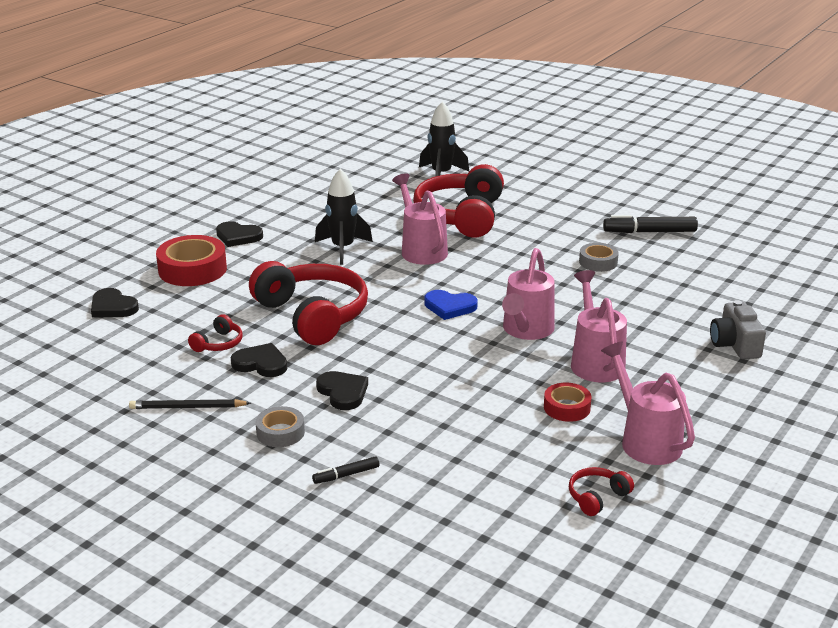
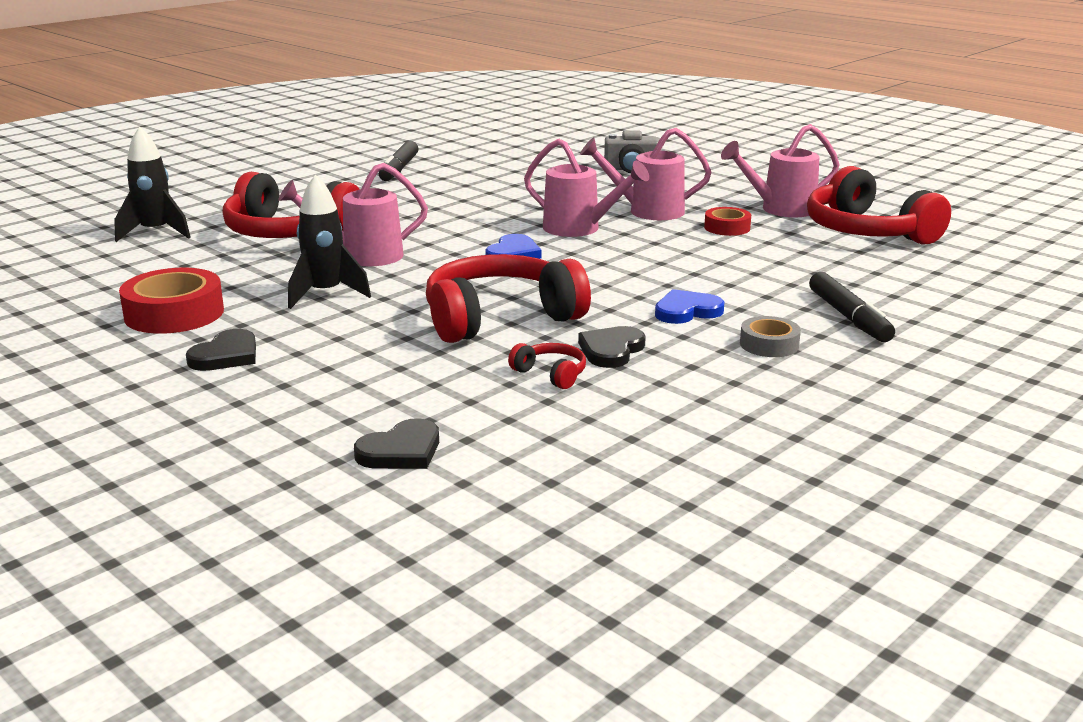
camera: 80 degrees left, 5 degrees down
black pencil [129,399,251,409] -> none
red tape [156,235,227,286] -> red tape moved to [119,268,224,334]
black marker [312,456,380,484] -> black marker [809,272,895,342], size x1.85
black heart [316,371,368,410] -> blue heart [655,289,724,324]
red headphones [569,467,634,516] -> red headphones [807,166,951,245], size x2.36
grey tape [579,243,619,272] -> none

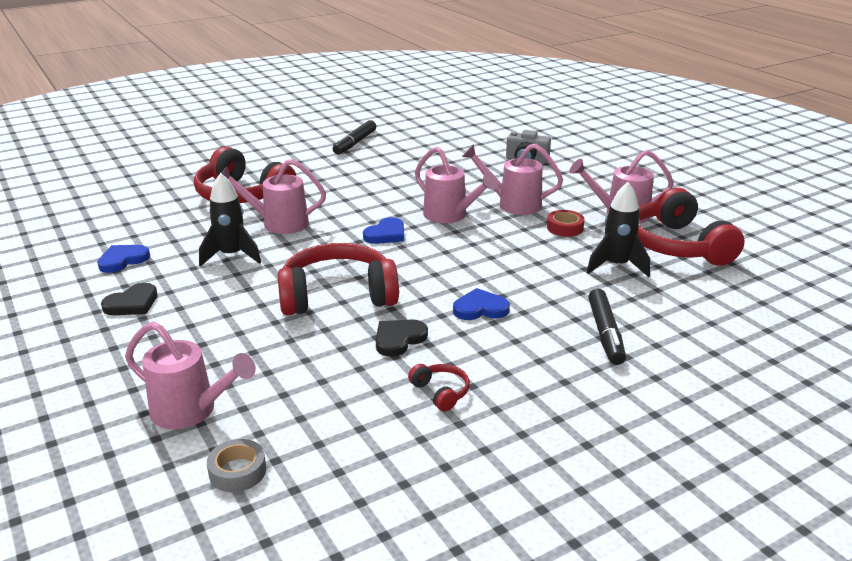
camera: 15 degrees right, 5 degrees up
black rocket [114,126,191,242] -> black rocket moved to [587,182,650,277]
red tape [119,268,224,334] -> blue heart [97,245,150,273]
black heart [354,418,439,469] -> pink watering can [125,322,256,429]
red headphones [508,343,586,389] -> red headphones moved to [408,364,470,411]
grey tape [740,316,801,357] -> grey tape moved to [207,439,266,492]

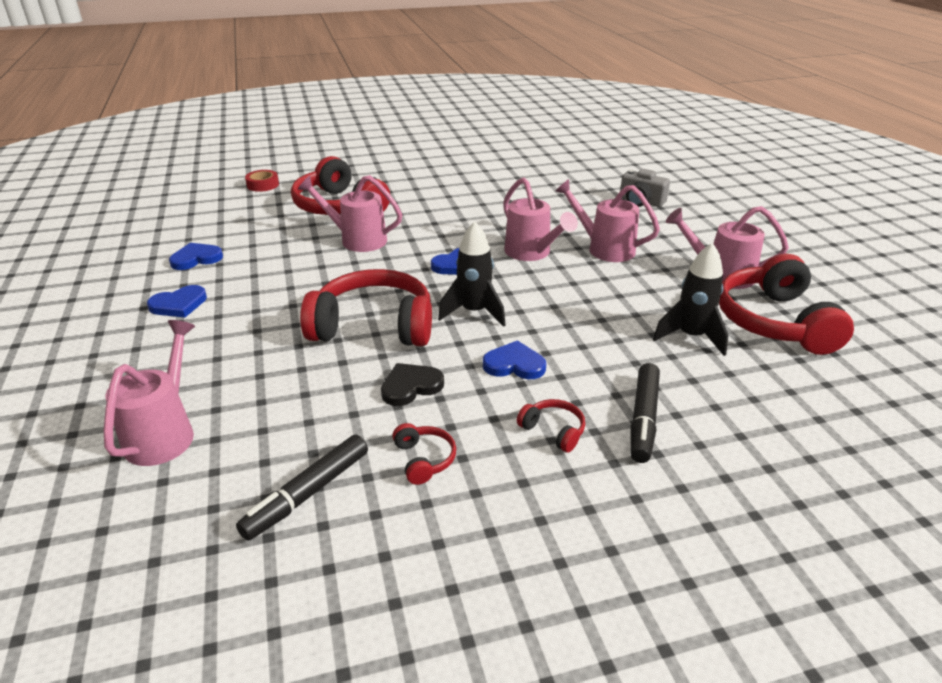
camera: 15 degrees right, 5 degrees up
black heart [101,283,158,315] -> blue heart [147,285,207,318]
pink watering can [125,322,256,429] -> pink watering can turned 120 degrees counterclockwise [104,320,195,466]
black rocket [199,173,261,267] -> black rocket moved to [438,221,505,327]
grey tape [207,439,266,492] -> none
black marker [333,120,376,154] -> black marker moved to [236,435,368,541]
red tape [547,210,584,237] -> red tape moved to [245,170,279,192]
none -> red headphones [517,399,585,453]

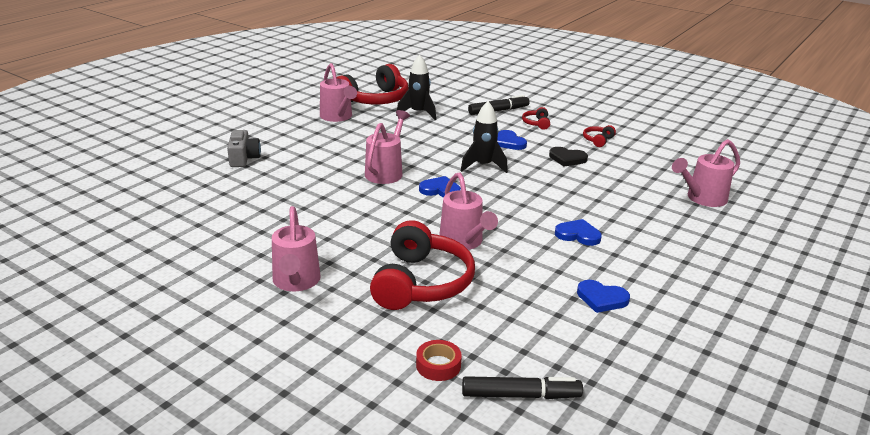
camera: 130 degrees left, 5 degrees down
blue heart [147,285,207,318] -> blue heart moved to [555,219,602,246]
black marker [236,435,368,541] -> black marker moved to [462,376,583,399]
red headphones [300,269,432,346] -> none
pink watering can [555,179,660,262] -> pink watering can moved to [272,206,321,291]

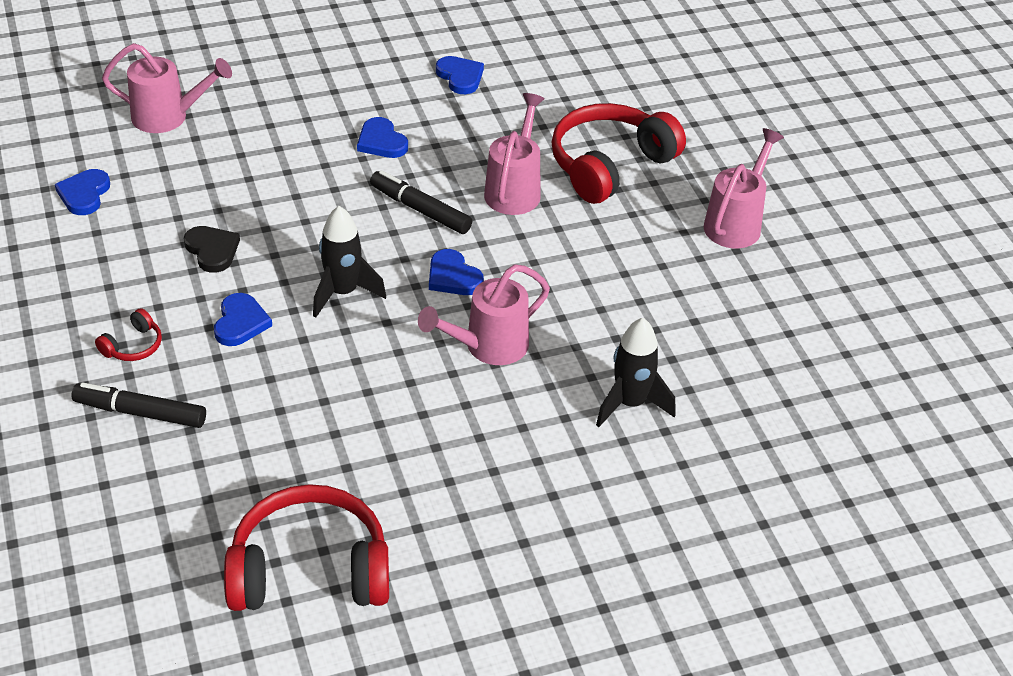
camera: 145 degrees left, 15 degrees up
grey camera [227,130,261,167] -> none
pink watering can [320,63,357,122] -> none
black rocket [396,55,436,120] -> black rocket moved to [596,318,676,427]
red tape [416,340,462,381] -> none
black marker [462,376,583,399] -> black marker moved to [370,170,472,234]
red headphones [583,125,616,147] -> none
none -> blue heart [55,169,110,215]

